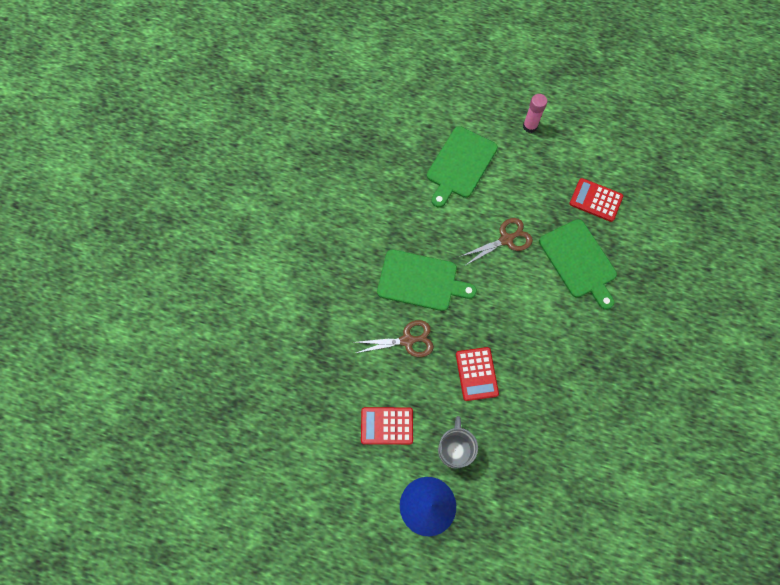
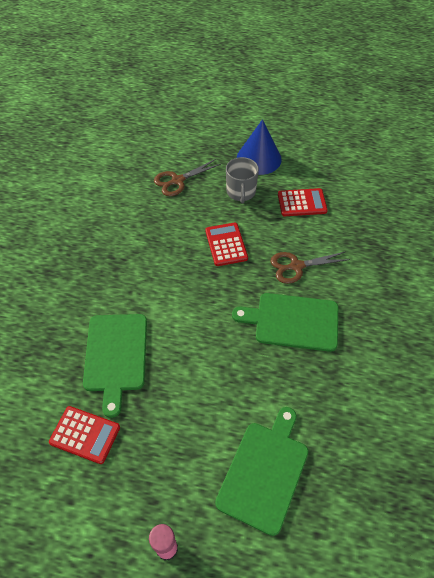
camera: 175 degrees right, 15 degrees down
brown scissors [459,218,533,265] -> brown scissors moved to [154,159,221,196]
green cutting board [539,219,617,310] -> green cutting board turned 150 degrees counterclockwise [83,314,147,418]

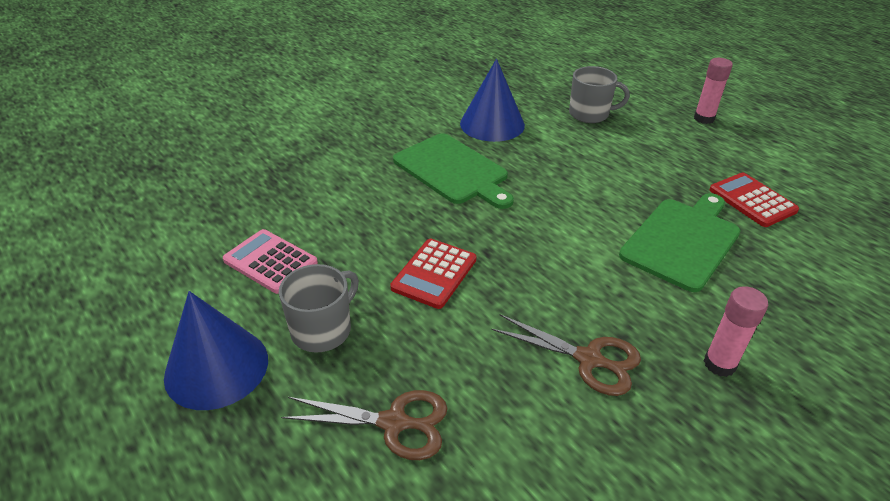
camera: 140 degrees left, 15 degrees down
green cutting board [215,407,309,536] -> grey mug [569,66,630,123]
brown scissors [271,252,350,284] -> brown scissors moved to [491,314,641,396]
red calculator [278,188,328,216] -> pink calculator [223,229,318,294]
none -> blue cone [460,59,525,142]
none -> pink glue stick [704,286,768,377]

